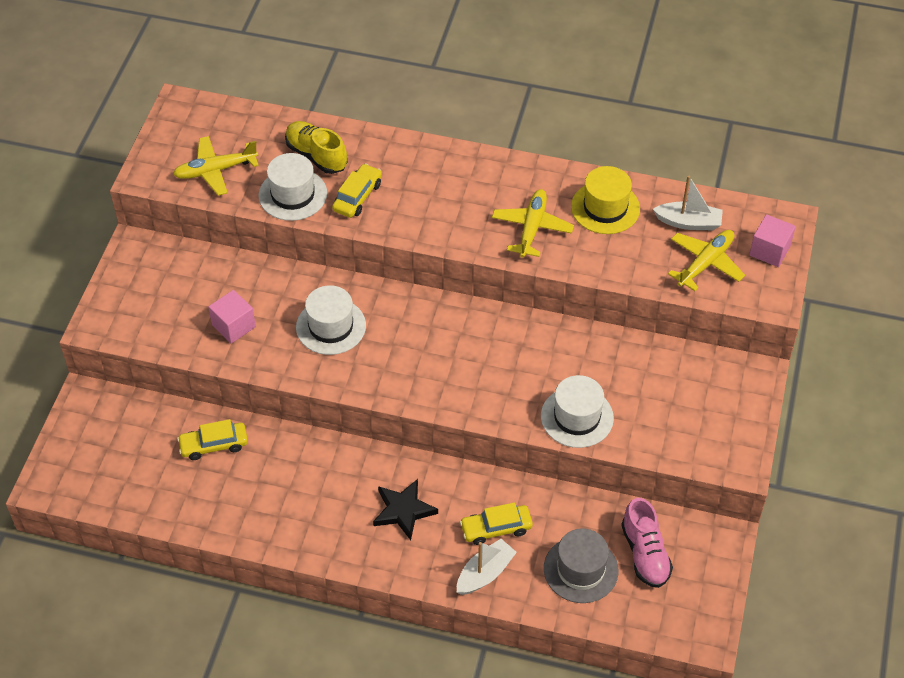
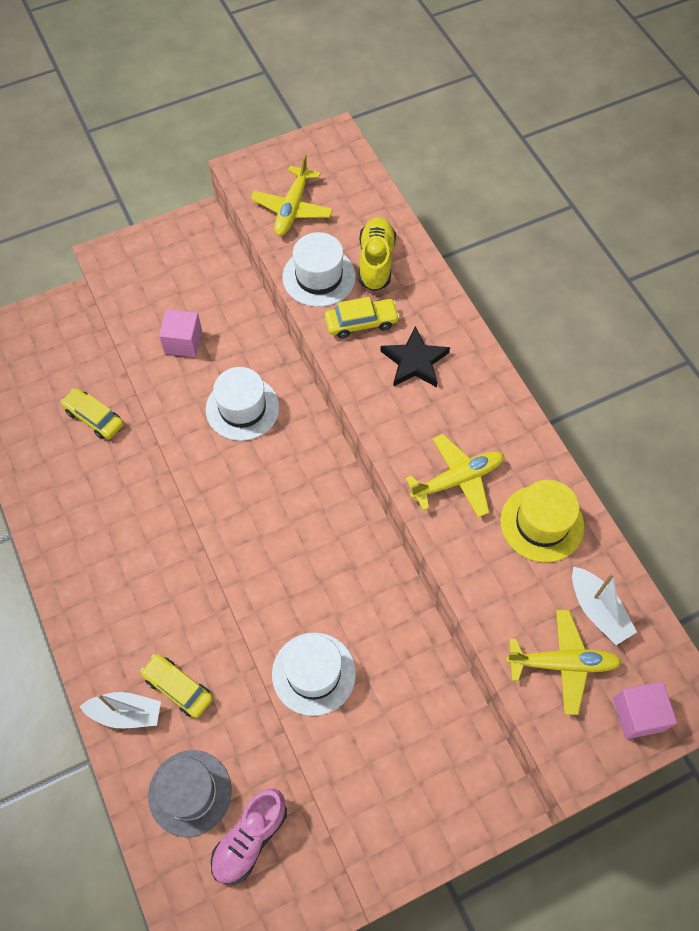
camera: 50 degrees right, 10 degrees up
yellow plane [173,136,259,196] -> yellow plane turned 105 degrees counterclockwise [251,154,333,236]
black star [373,479,438,540] -> black star moved to [380,326,450,387]

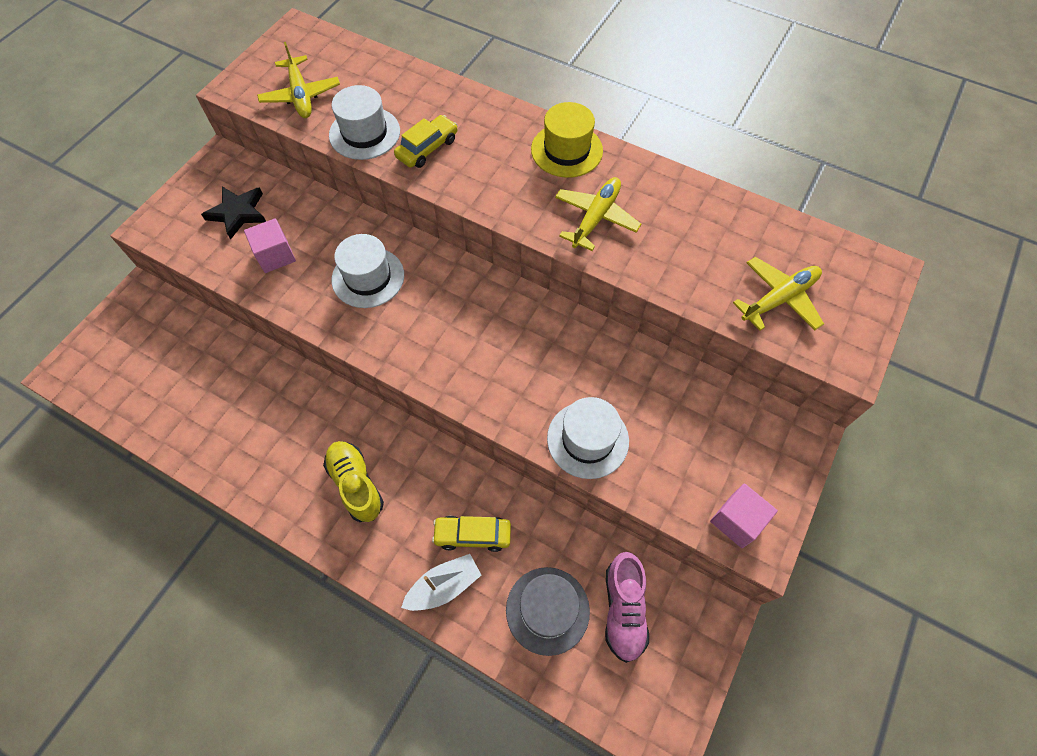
camera: 35 degrees left, 0 degrees up
yellow car [61,388,123,439] -> none
yellow shoe [359,217,396,291] -> yellow shoe moved to [323,441,384,522]
black star [380,326,450,387] -> black star moved to [201,186,266,239]
yellow hat [500,480,584,562] -> yellow hat moved to [531,102,603,178]
white boat [572,567,637,645] -> none
pink cube [613,681,677,739] -> pink cube moved to [710,483,778,548]

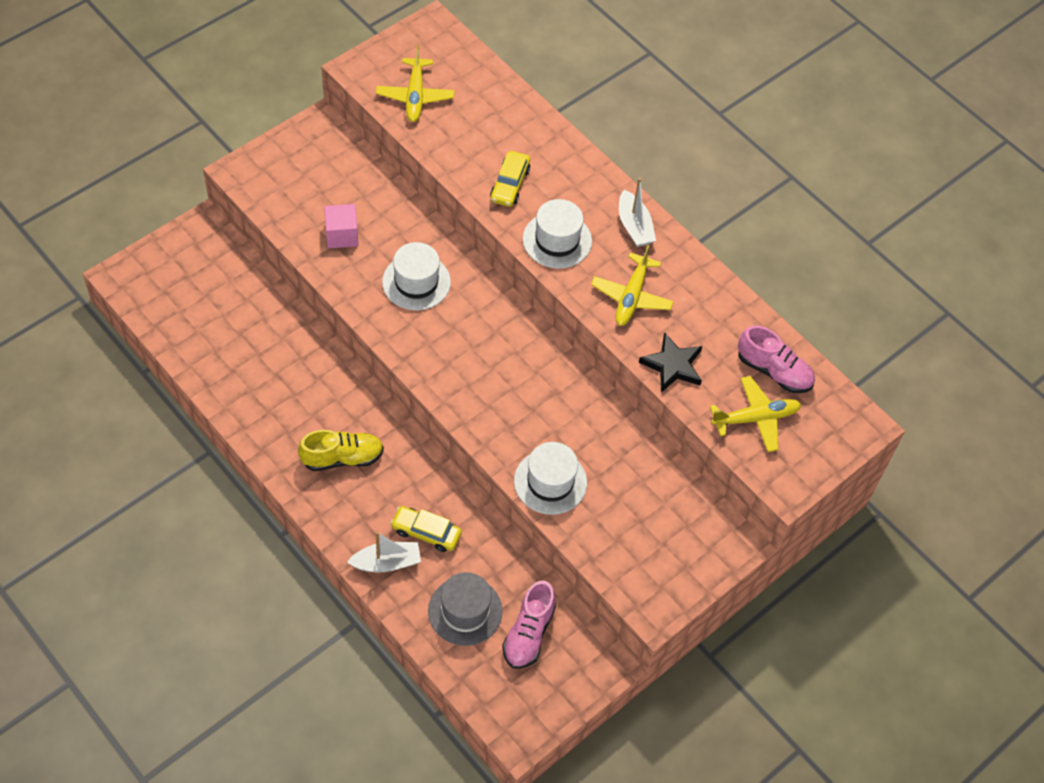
camera: 15 degrees right, 5 degrees down
black star [201,186,266,239] -> black star moved to [639,332,702,393]
yellow shoe [323,441,384,522] -> yellow shoe turned 90 degrees clockwise [298,430,384,471]
white hat [329,85,400,160] -> white hat moved to [523,199,592,269]
yellow car [394,115,458,168] -> yellow car turned 135 degrees clockwise [490,151,530,207]
yellow hat [531,102,603,178] -> white boat [619,178,656,247]
yellow plane [555,177,641,251] -> yellow plane turned 150 degrees clockwise [591,245,674,326]
pink cube [710,483,778,548] -> none
none -> pink shoe [738,326,815,393]

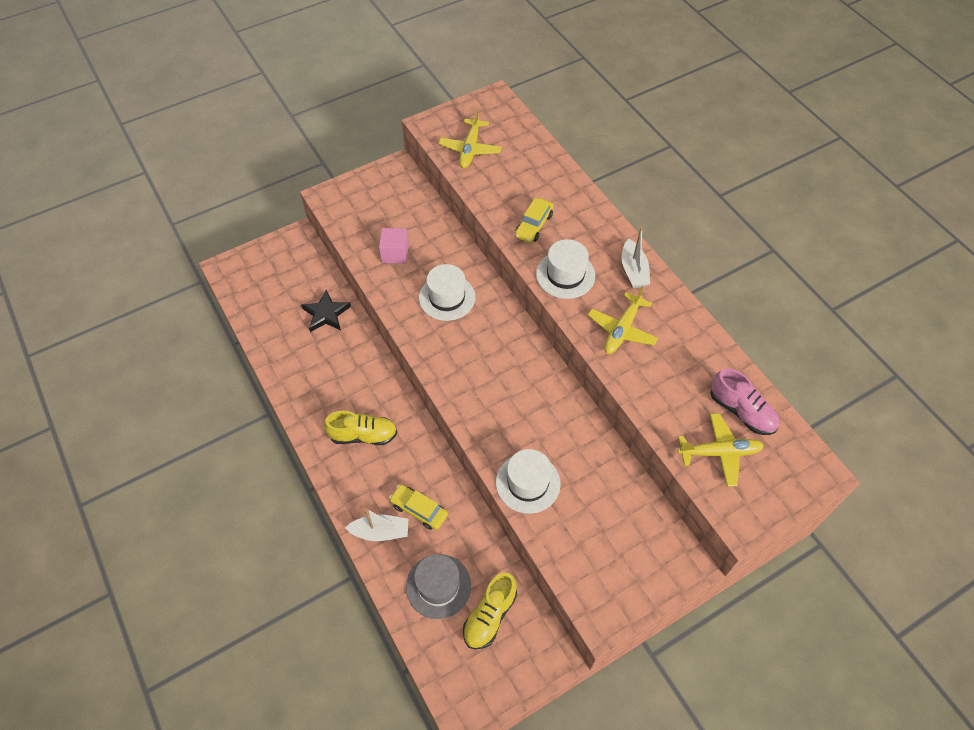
camera: 15 degrees right, 0 degrees up
pink shoe [502,581,556,669] -> yellow shoe [463,572,517,649]
black star [639,332,702,393] -> black star moved to [301,290,351,332]

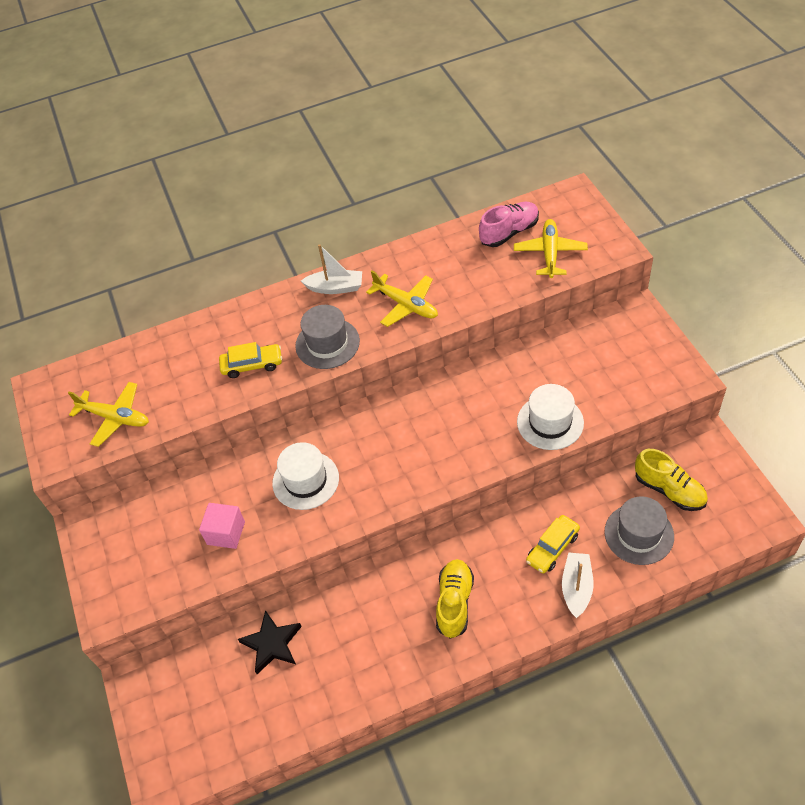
camera: 75 degrees left, 5 degrees down
yellow car [515,198,554,243] -> yellow car turned 45 degrees counterclockwise [219,342,282,378]
white hat [536,239,595,299] -> grey hat [295,305,360,369]

